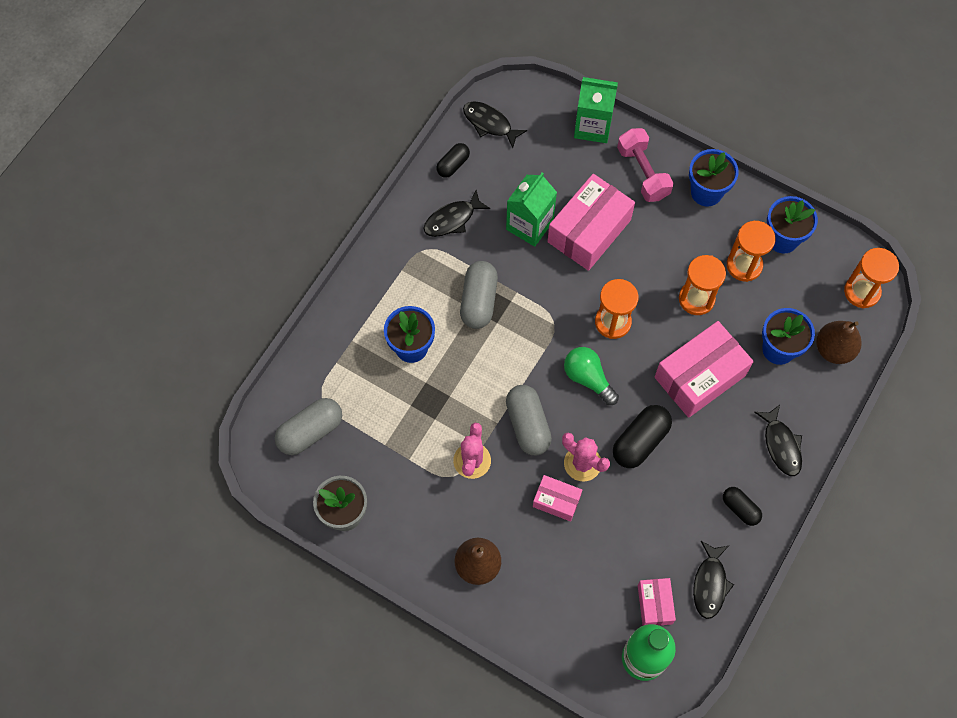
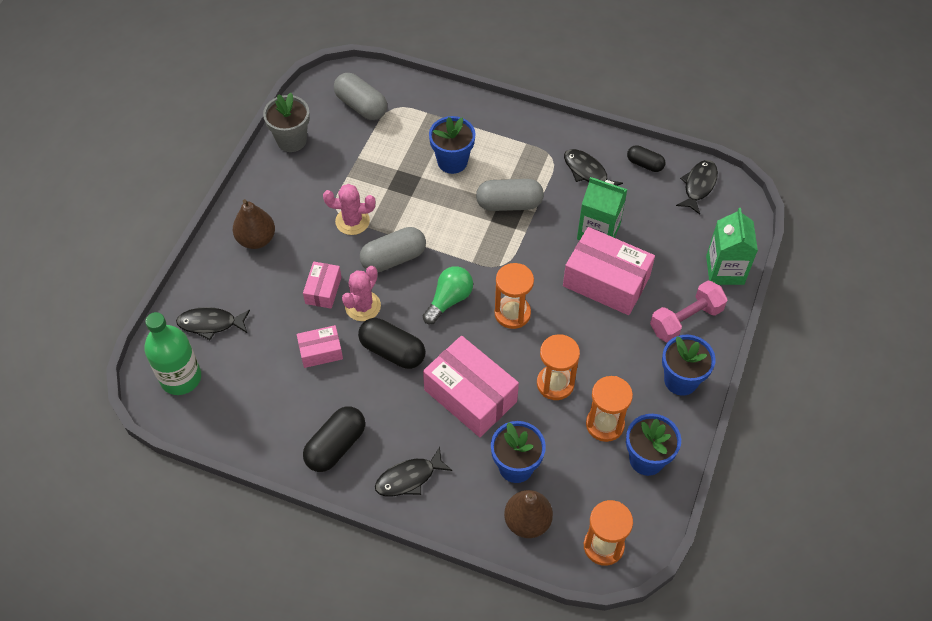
camera: 80 degrees right, 10 degrees down
pink box [638,578,676,626] -> pink box moved to [297,325,343,368]
black fish [693,541,734,619] -> black fish moved to [176,307,250,340]
black capsule [723,487,762,526] -> black capsule [303,406,365,472], size x1.65

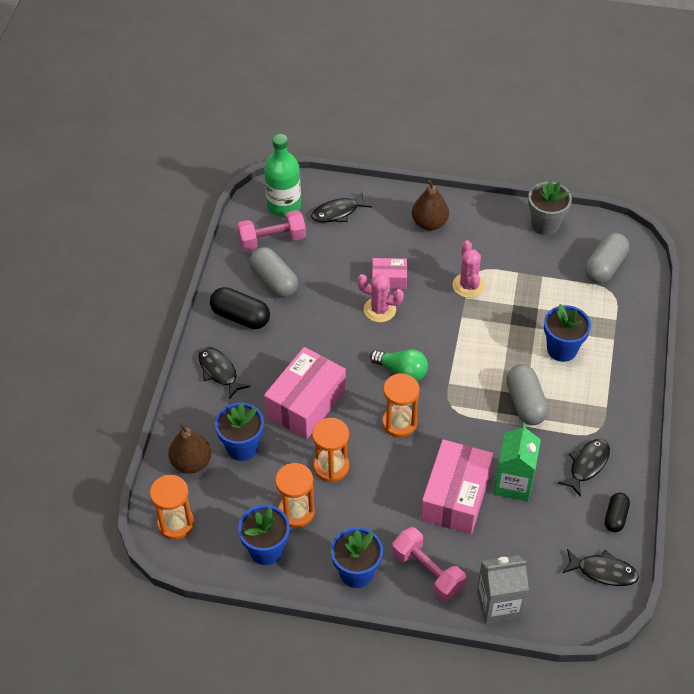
camera: 80 degrees right, 5 degrees down
black fish [176,307,250,340] -> black fish turned 105 degrees counterclockwise [311,192,372,223]
pink box [297,325,343,368] -> none
black capsule [358,318,425,369] -> none
grey capsule [360,227,426,273] -> grey capsule moved to [249,247,298,298]
green carton [706,208,758,285] -> grey carton [477,555,529,624]
none -> pink dumbbell [237,210,306,250]

